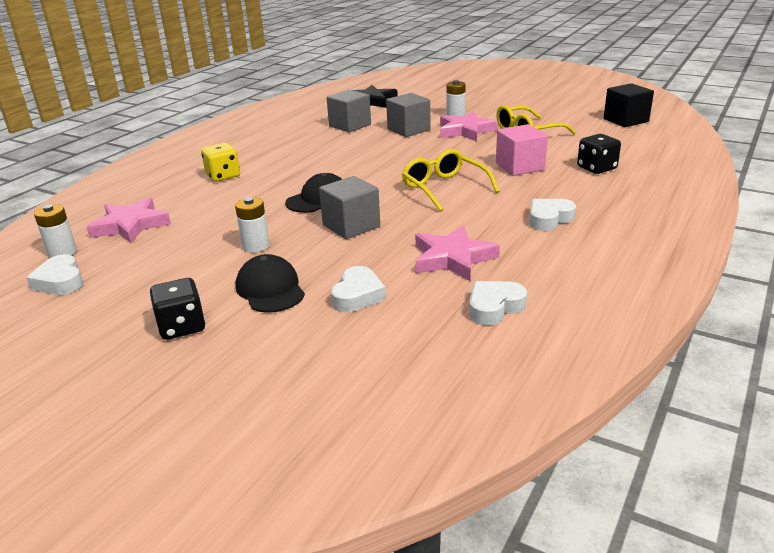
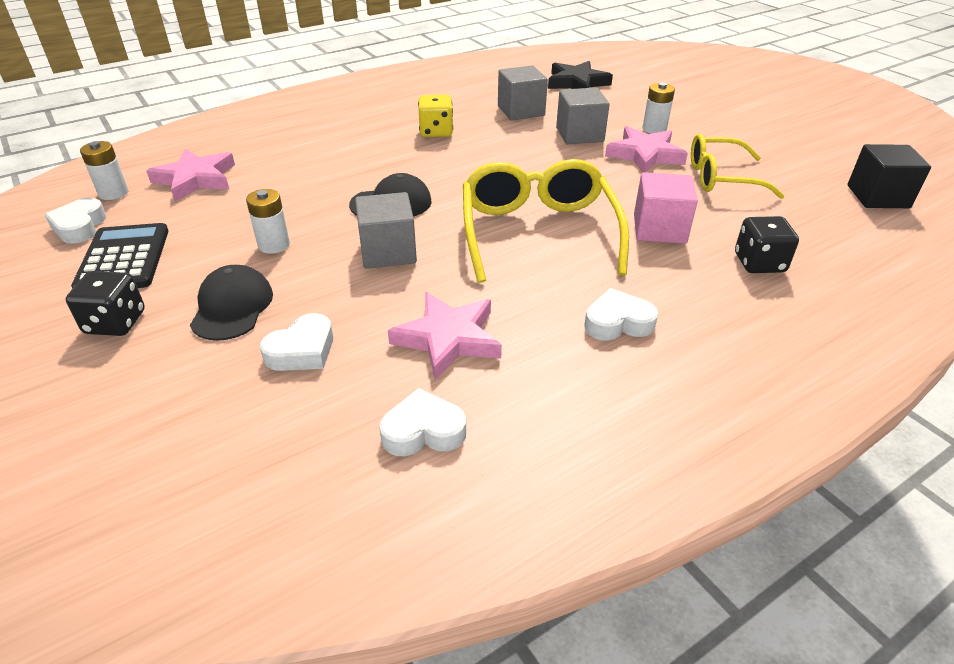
camera: 25 degrees right, 10 degrees up
yellow dice [201,143,240,182] -> yellow dice moved to [418,95,453,137]
yellow glasses [402,149,499,211] -> yellow glasses [463,159,629,283], size x1.50
none -> black calculator [71,223,169,289]

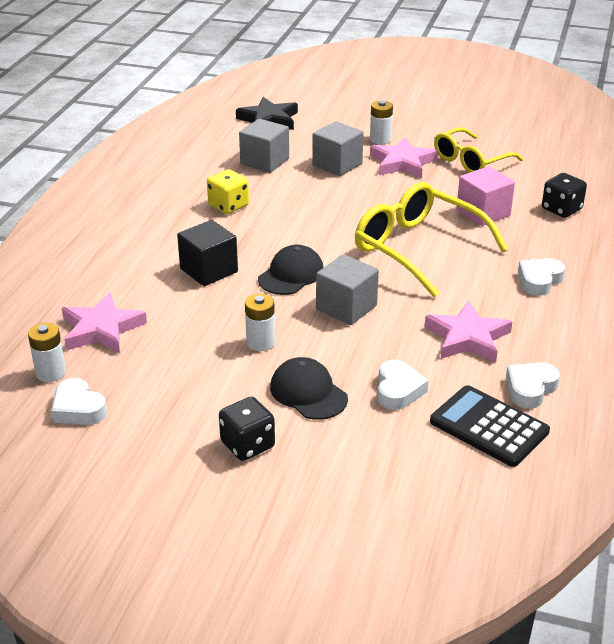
camera: 40 degrees left, 5 degrees down
black calculator [71,223,169,289] -> black calculator moved to [430,385,550,467]
black cube [848,144,931,208] -> black cube moved to [177,220,238,286]

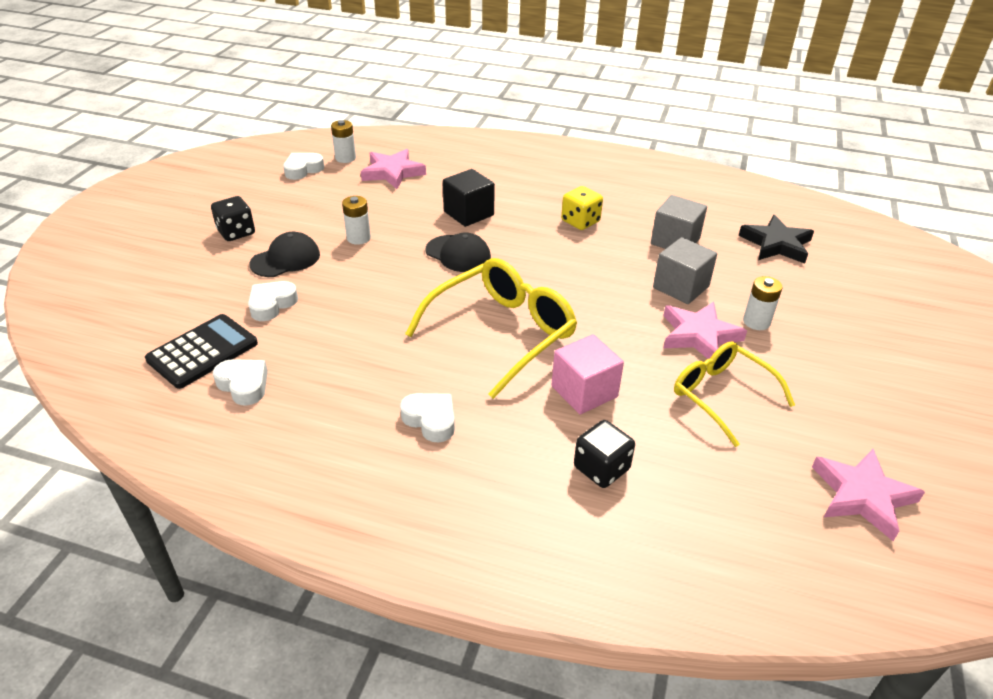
camera: 90 degrees right, 5 degrees up
grey cube [316,254,379,325] -> none
white heart [378,360,428,410] -> white heart turned 120 degrees clockwise [248,281,298,321]
pink star [425,301,513,362] -> pink star moved to [812,449,925,541]

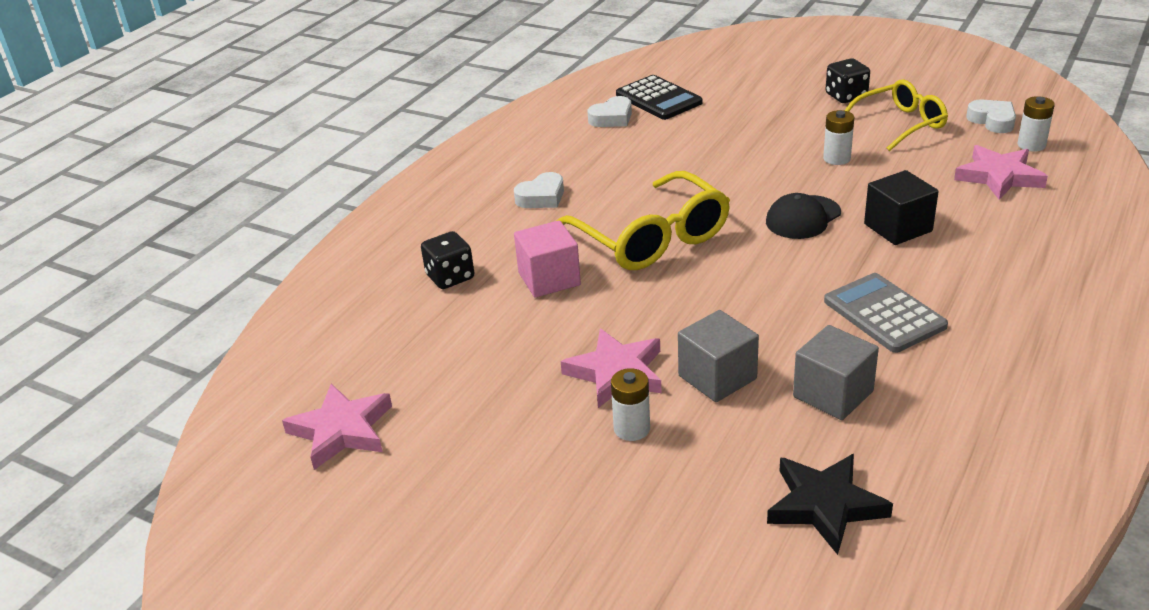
camera: 105 degrees right, 5 degrees down
white heart [248,281,298,321] -> none
black cap [249,232,320,277] -> none
yellow dice [561,186,603,230] -> grey calculator [824,273,948,353]
yellow glasses [674,341,795,447] -> yellow glasses moved to [845,80,948,151]

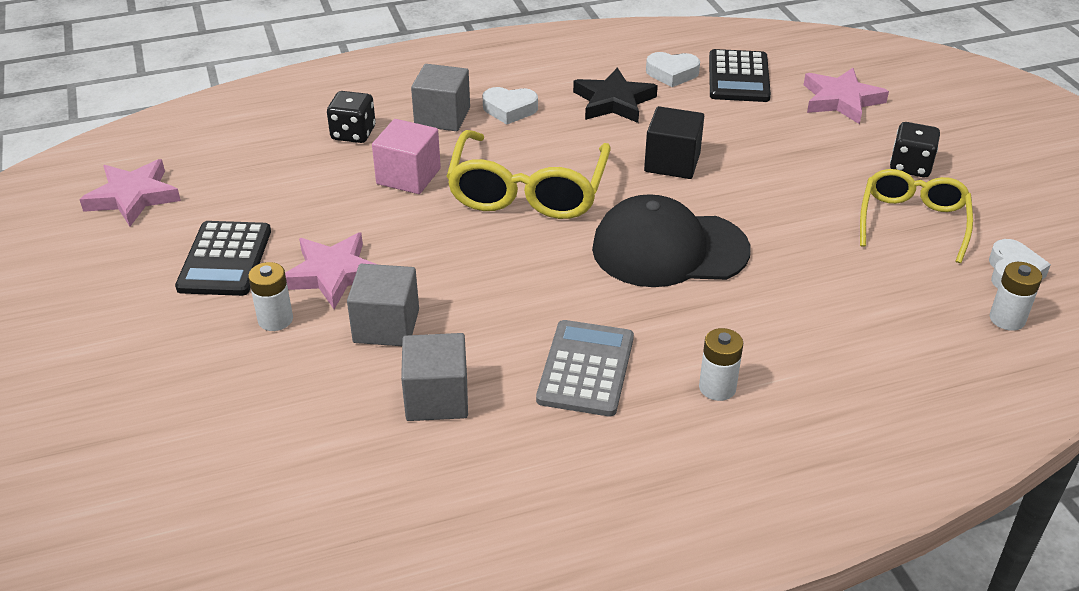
camera: 40 degrees right, 5 degrees up
black cap [766,193,841,239] -> black cap [592,194,751,287], size x1.69
black star [767,454,893,555] -> black star moved to [573,68,658,123]
white battery [823,110,854,165] -> white battery moved to [699,328,743,401]
yellow glasses [845,80,948,151] -> yellow glasses turned 90 degrees counterclockwise [860,169,973,263]
black cube [864,170,939,245] -> black cube moved to [644,106,704,179]
pink star [954,145,1048,200] -> pink star moved to [804,68,889,124]
none -> black calculator [175,221,271,296]
none -> grey cube [411,64,470,131]

